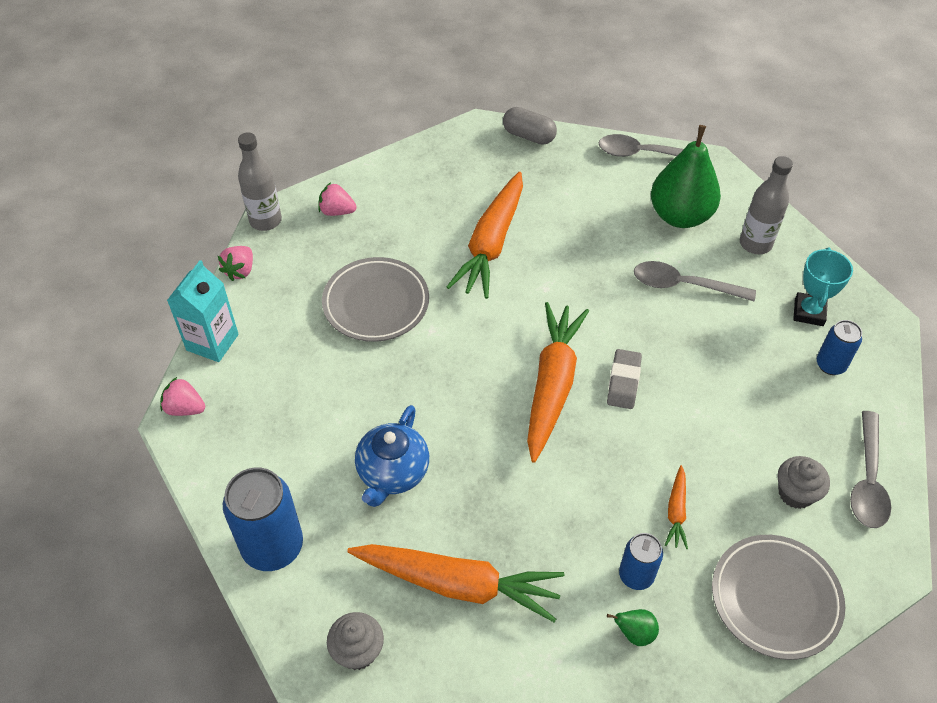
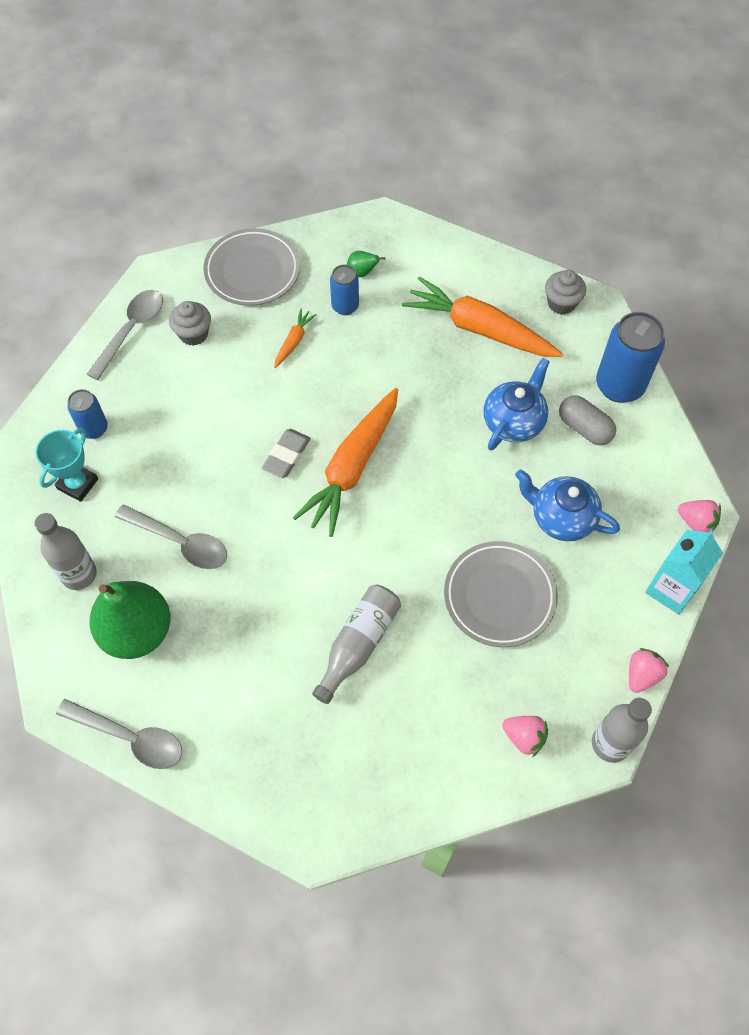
camera: 165 degrees left, 10 degrees up
orange carrot [447,172,523,299] -> grey bottle [312,585,401,704]
grey capsule [503,107,557,145] -> grey capsule moved to [559,395,616,445]
none -> blue teapot [515,469,620,541]

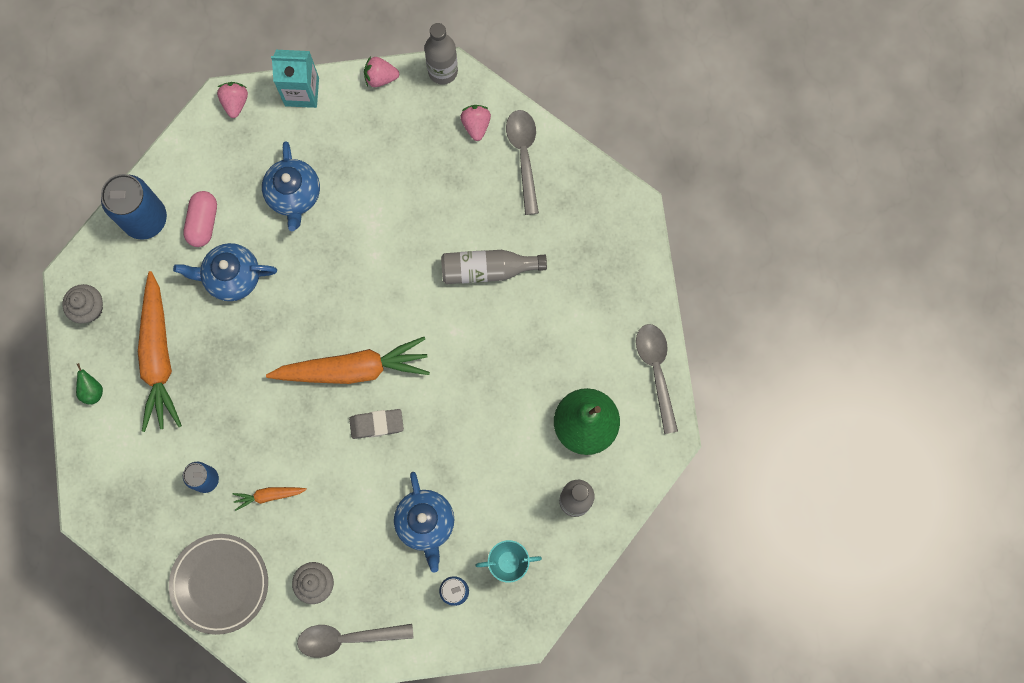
camera: 125 degrees left, 15 degrees up
grey spoon [115,504,227,569] -> grey spoon moved to [506,110,539,215]
green pear [347,251,385,277] -> green pear moved to [76,363,103,405]
grey plate [444,541,558,647] -> none
grey capsule [559,395,616,445] -> pink capsule [183,191,217,247]
none -> blue teapot [394,472,454,573]

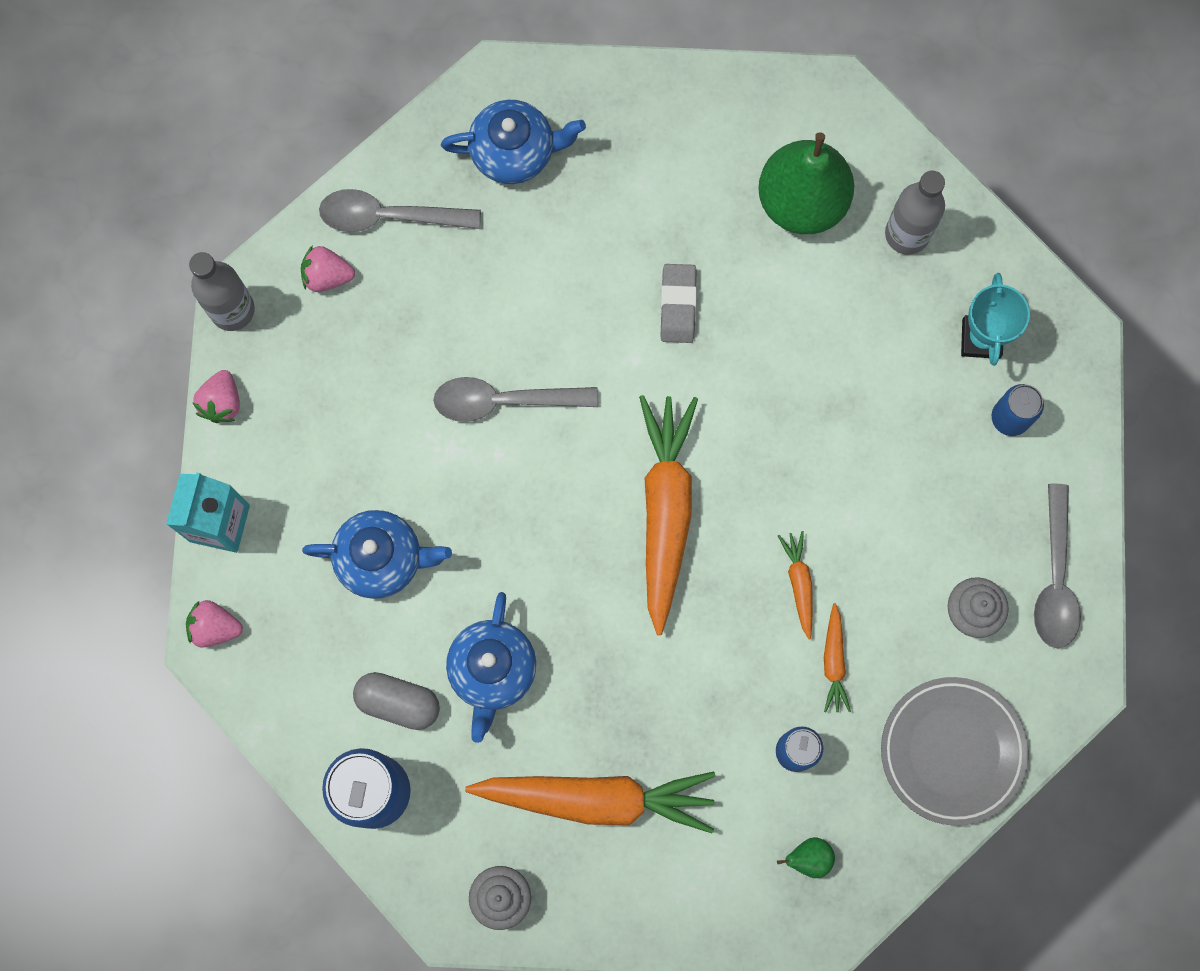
camera: 80 degrees left, 0 degrees up
green pear [76,363,103,405] -> green pear moved to [777,837,835,878]
pink capsule [183,191,217,247] -> grey capsule [353,672,440,730]
grey eraser [349,409,404,439] -> grey eraser moved to [660,264,697,343]
blue teapot [394,472,454,573] -> blue teapot moved to [441,100,586,184]
grey bottle [441,250,547,284] -> none
grey spoon [636,324,678,434] -> grey spoon moved to [433,377,598,422]
none -> orange carrot [778,531,813,640]

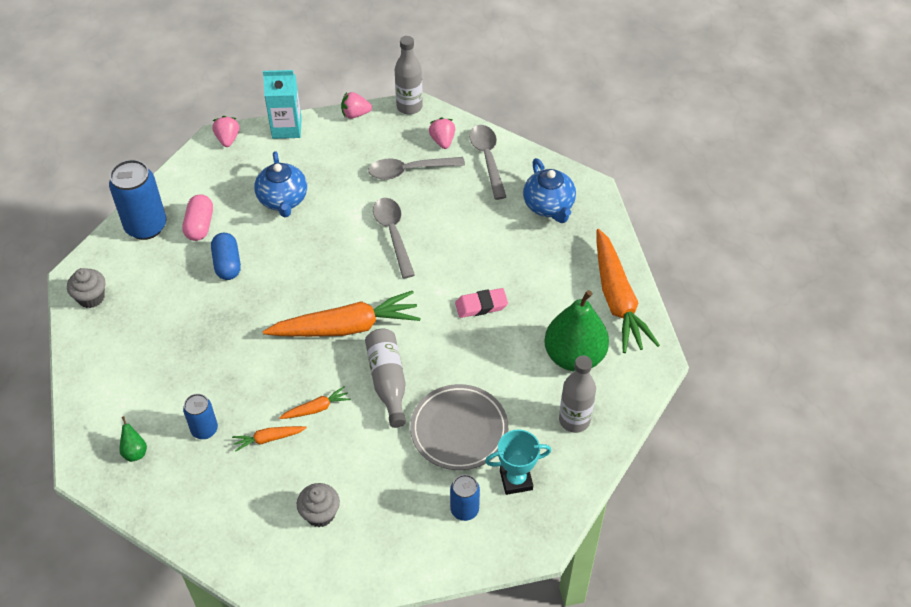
camera: 75 degrees right, 25 degrees down
grey capsule [353,672,440,730] -> pink capsule [182,194,213,241]
blue teapot [446,592,536,743] -> blue capsule [211,233,241,280]
orange carrot [465,772,715,833] -> orange carrot moved to [597,229,660,353]
grey eraser [660,264,697,343] -> pink eraser [455,288,508,318]
grey plate [881,677,1029,826] -> grey plate moved to [410,384,508,470]
grey spoon [1034,484,1081,648] -> grey spoon moved to [368,157,465,180]
none -> grey bottle [365,329,406,428]

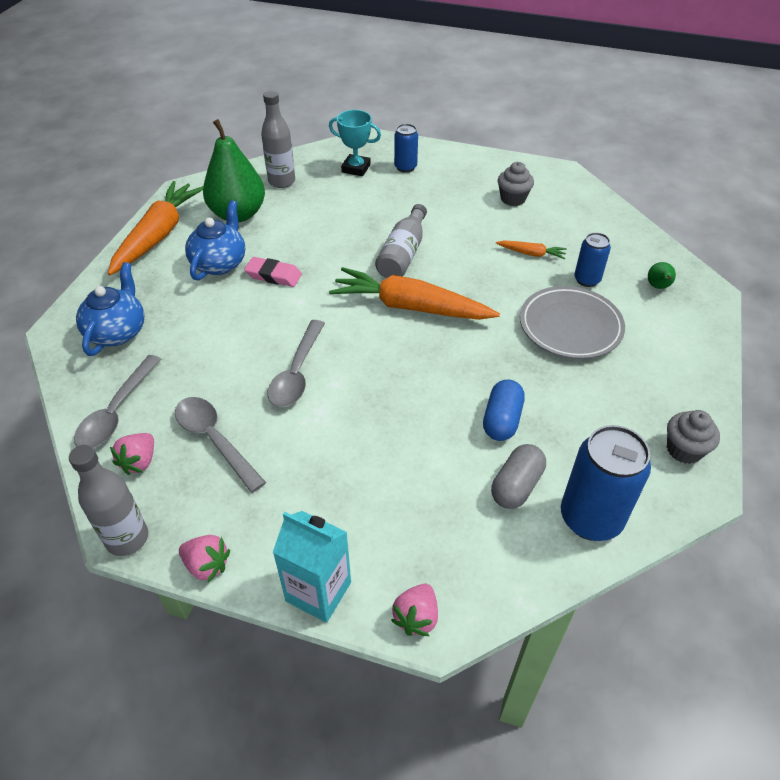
camera: 150 degrees left, 5 degrees down
pink capsule [182,194,213,241] -> grey capsule [491,444,546,509]
blue teapot [254,151,307,218] -> blue teapot moved to [185,200,245,280]
orange carrot [279,386,351,419] -> none
grey spoon [368,157,465,180] -> grey spoon turned 150 degrees counterclockwise [175,397,266,493]
grey plate [410,384,508,470] -> grey plate moved to [520,286,625,359]

